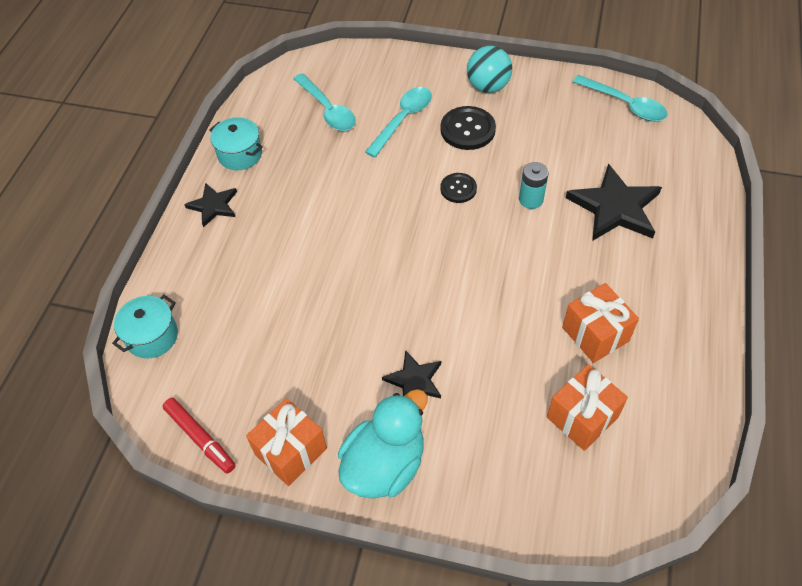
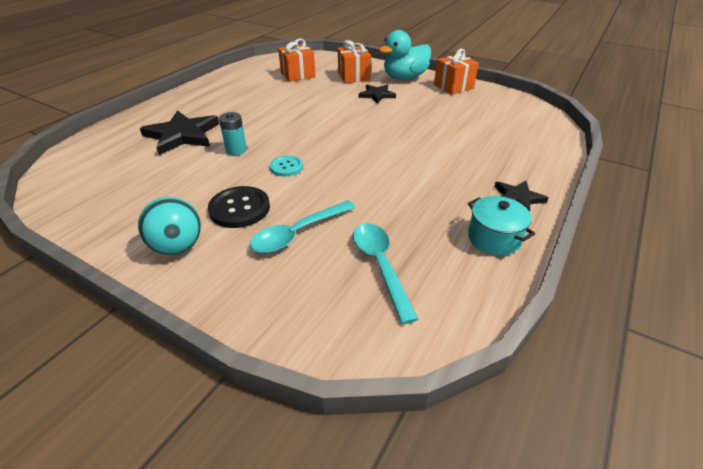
camera: 165 degrees left, 15 degrees down
turquoise pot [112,295,178,359] -> none
red marker [163,398,235,474] -> none
black button [440,173,477,203] -> turquoise button [270,156,303,176]
orange gift [562,283,639,363] -> orange gift moved to [338,40,371,83]
turquoise spoon [573,75,668,121] -> none

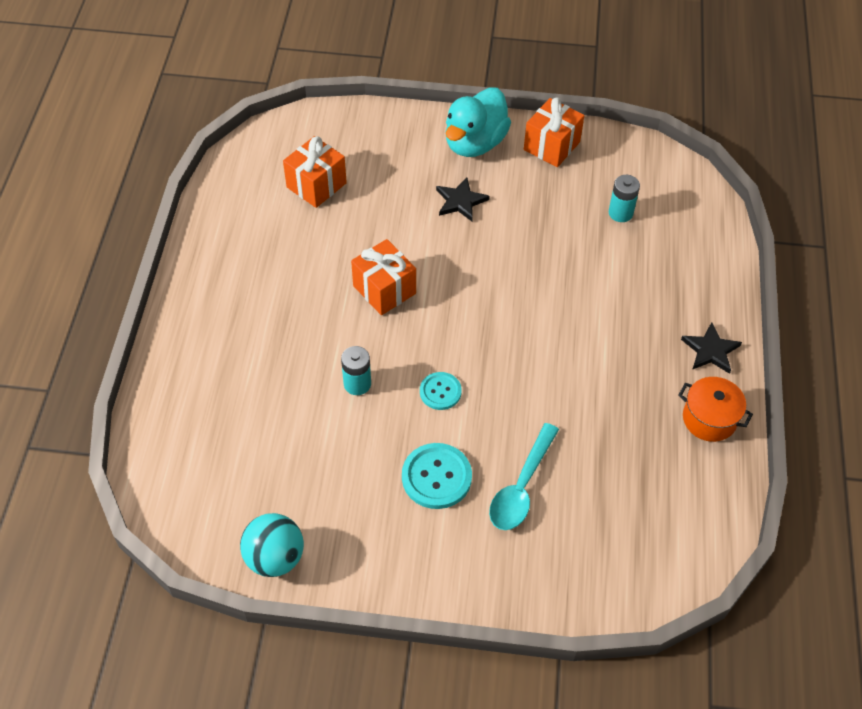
camera: 25 degrees left, 15 degrees up
turquoise ball [138,197,201,255] -> turquoise ball moved to [240,513,304,577]
black star [140,110,219,155] -> none
black button [208,186,270,228] -> turquoise button [402,443,472,509]
orange gift [338,40,371,83] -> orange gift moved to [351,239,416,315]
turquoise spoon [353,223,418,324] -> none
turquoise pot [468,196,535,256] -> orange pot [678,377,753,442]
none -> turquoise battery [609,175,640,222]

